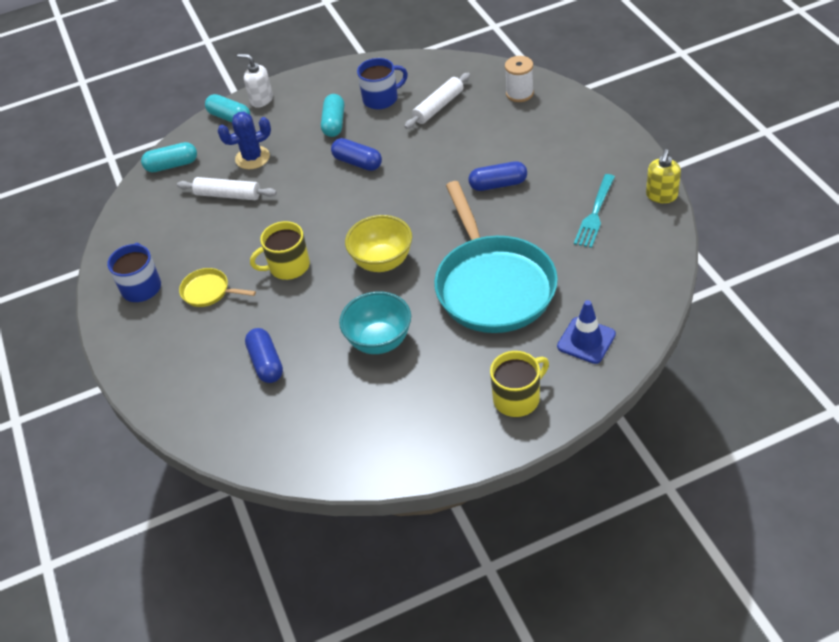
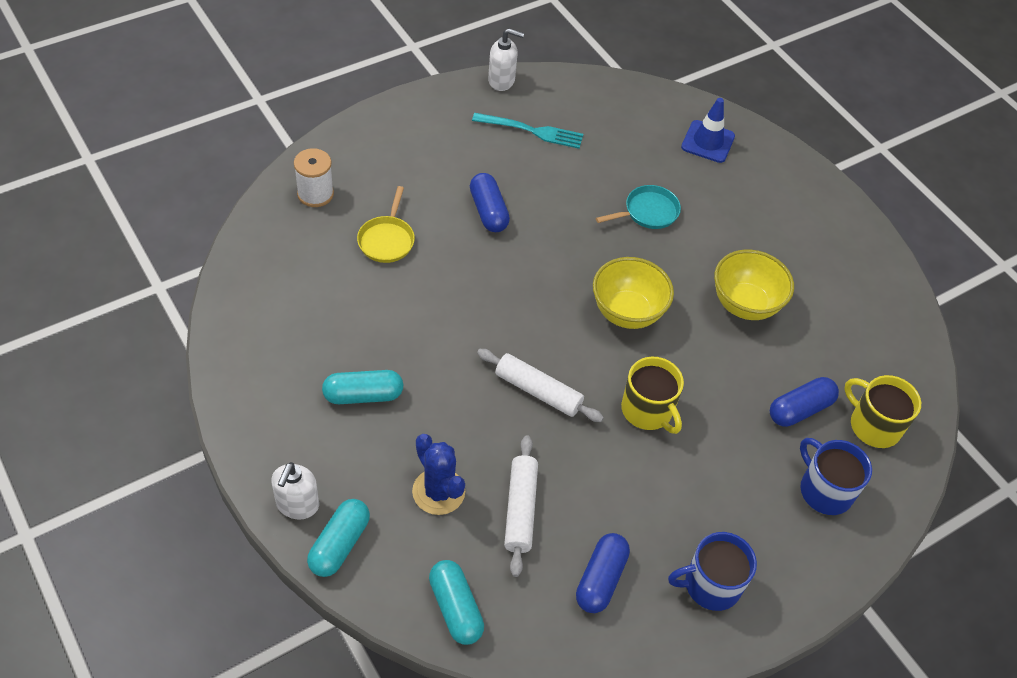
camera: 110 degrees left, 5 degrees up
yellow pan [179,268,256,307] -> yellow pan moved to [357,186,415,263]
blue capsule [331,138,382,171] -> blue capsule moved to [576,533,630,613]
turquoise bowl [339,291,411,354] -> yellow bowl [714,250,794,320]
blue mug [357,58,408,109] -> blue mug moved to [800,438,872,515]
white rolling pin [404,73,470,129] -> white rolling pin moved to [477,349,604,422]
turquoise pan [434,181,558,333] -> turquoise pan [596,185,681,229], size x0.42
yellow mug [490,351,549,417] -> yellow mug moved to [844,375,921,448]
yellow soap dispenser [646,149,681,203] -> white soap dispenser [488,28,524,91]

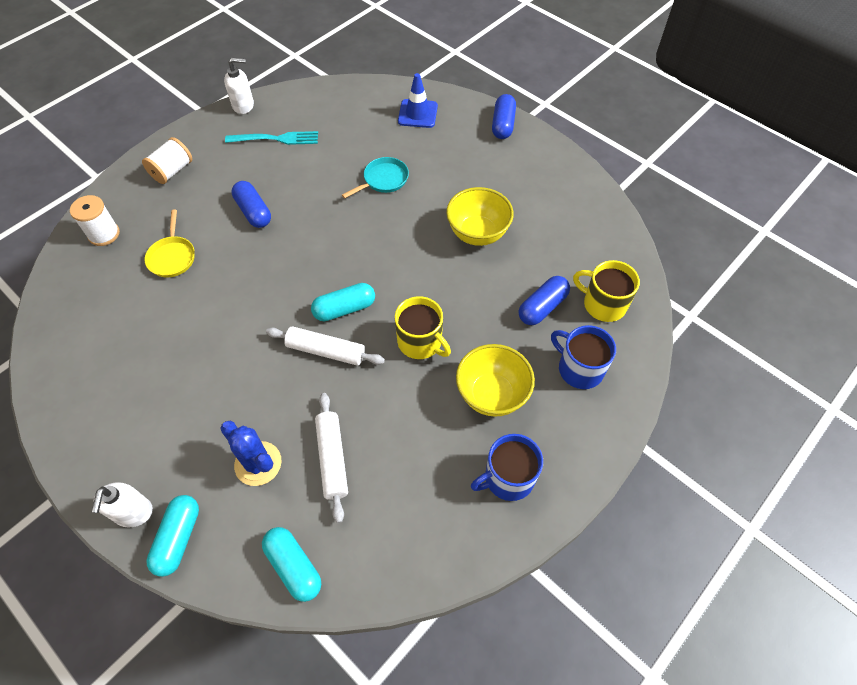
camera: 10 degrees left, 5 degrees up
turquoise capsule [322,370,404,404] -> turquoise capsule moved to [311,283,375,321]
blue capsule [576,533,630,613] -> blue capsule moved to [492,94,516,139]
yellow bowl [593,257,674,329] -> yellow bowl moved to [456,344,535,417]
none -> white spool [142,137,192,184]

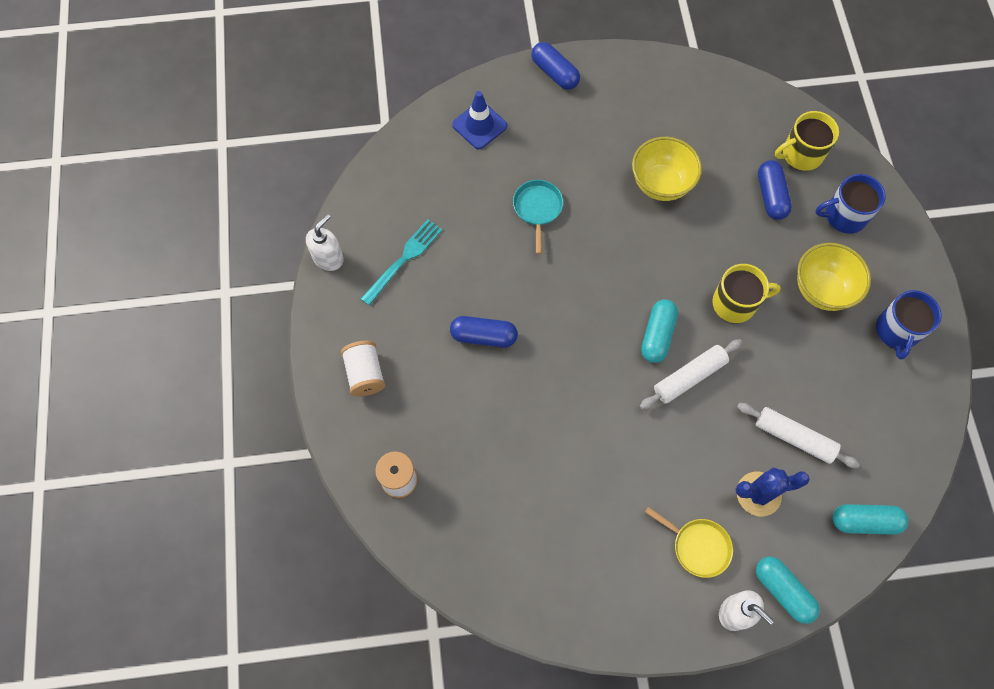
camera: 50 degrees left, 10 degrees up
yellow pan [144,209,195,277] -> yellow pan moved to [645,507,733,578]

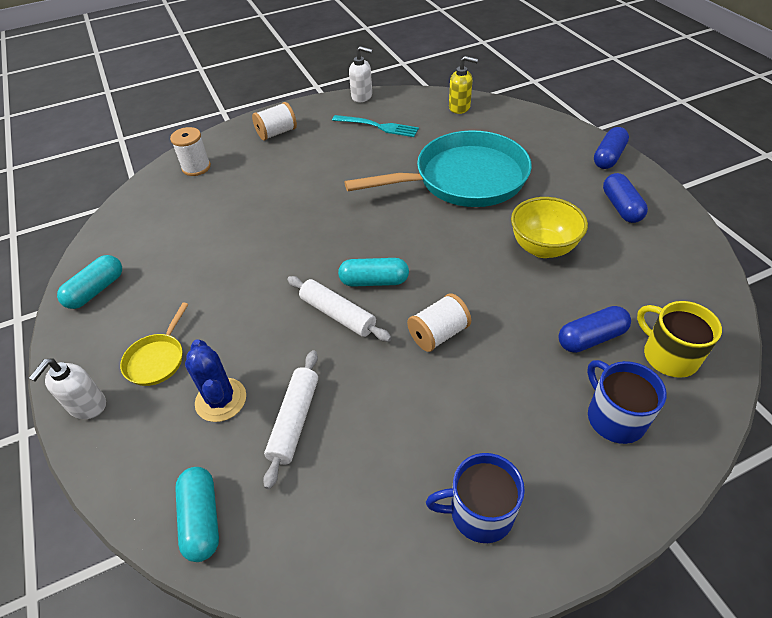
camera: 75 degrees right, 20 degrees down
blue capsule [450,316,518,347] -> blue capsule moved to [603,173,648,223]
blue traffic cone [452,91,507,149] -> none
turquoise pan [513,180,563,254] -> turquoise pan [345,130,532,207], size x2.39
yellow mug [712,264,781,323] -> white spool [407,293,471,352]
turquoise capsule [756,556,820,624] -> turquoise capsule moved to [57,255,122,309]
yellow bowl [797,243,871,311] -> none
none -> yellow soap dispenser [449,56,478,114]

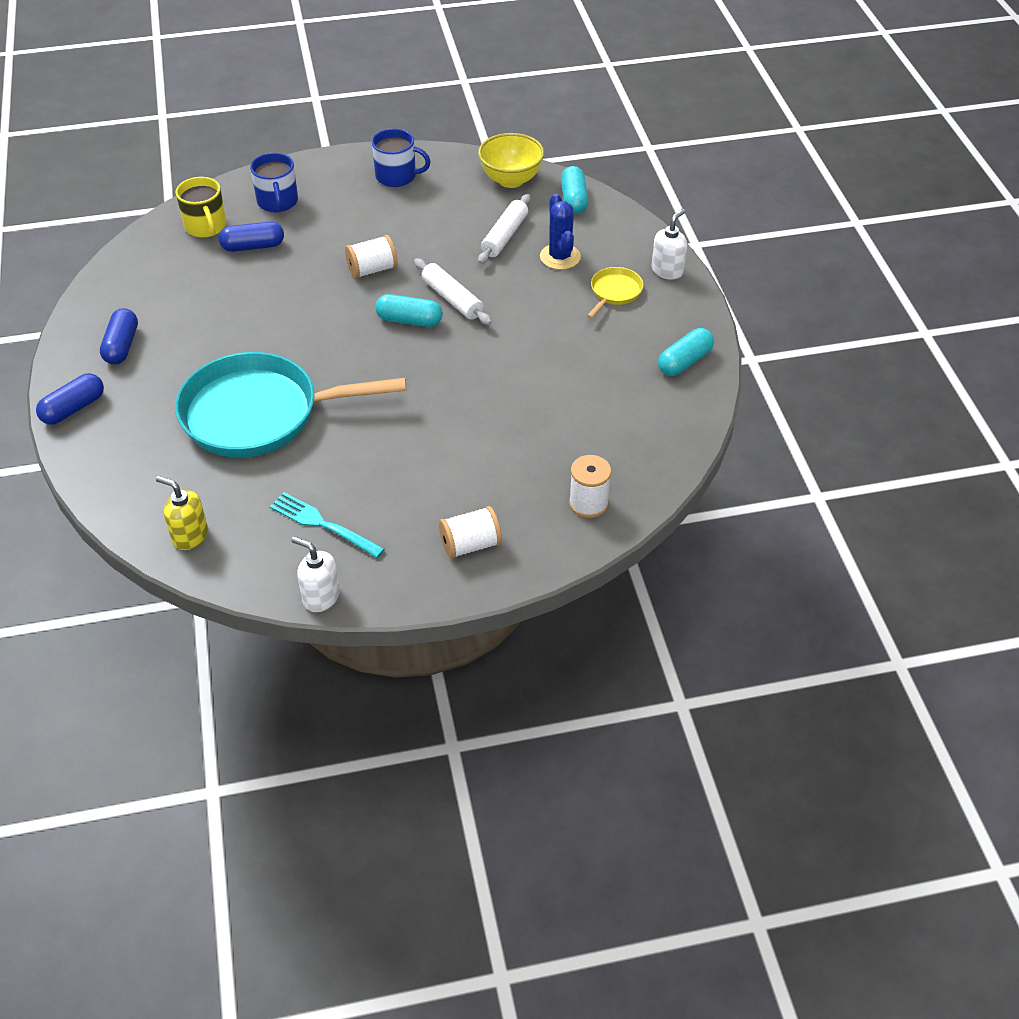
camera: 170 degrees left, 0 degrees up
yellow bowl [511,197,588,258] -> yellow bowl moved to [478,133,544,188]

